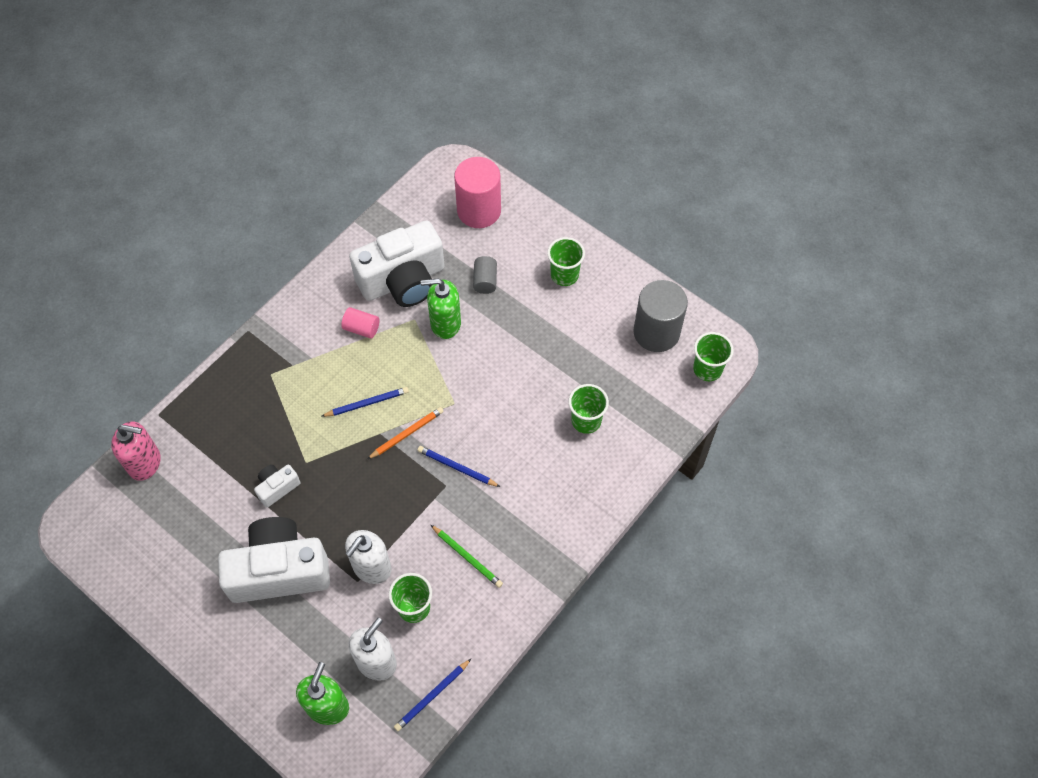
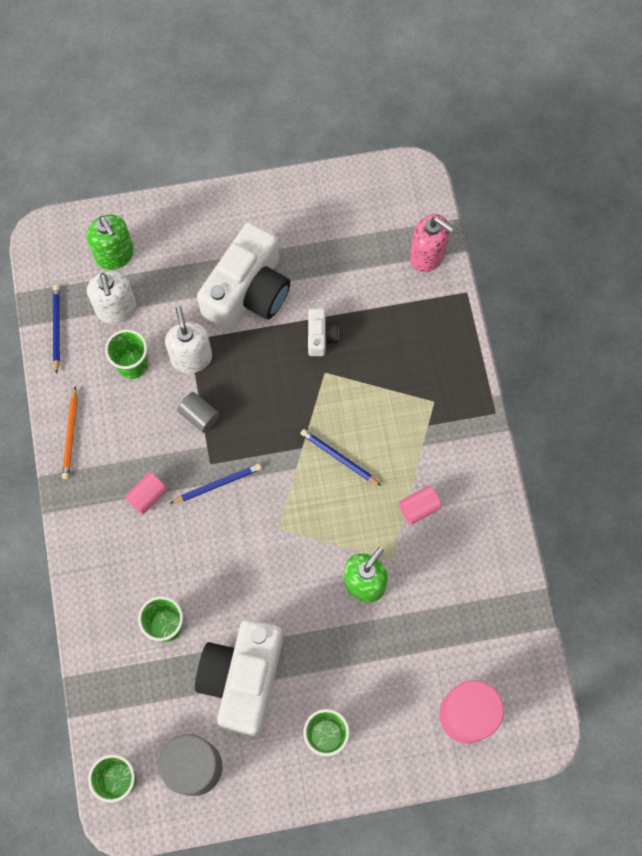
camera: 130 degrees right, 10 degrees up
pink soap dispenser [111,422,160,481] -> pink soap dispenser turned 105 degrees counterclockwise [410,214,454,272]
blue pencil [321,387,409,417] -> blue pencil turned 105 degrees clockwise [300,429,381,486]
white camera [349,220,445,307] -> white camera moved to [195,619,283,737]
orange pencil [367,407,444,459] -> orange pencil moved to [62,386,78,479]
green pencil [431,525,503,588] -> none
grey cylinder [473,256,497,294] -> grey cylinder moved to [177,392,220,433]
none -> pink cylinder [125,472,168,514]

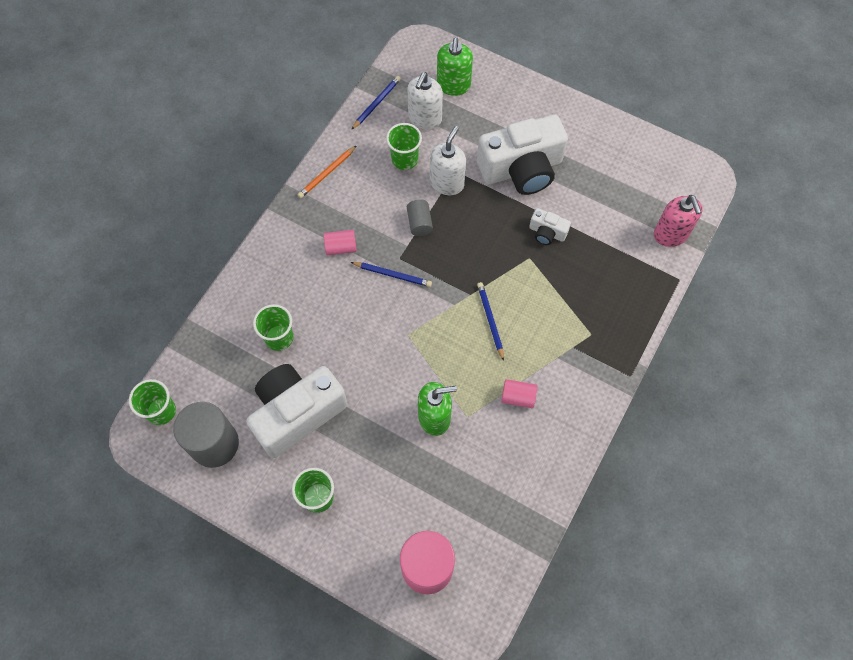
camera: 40 degrees right, 5 degrees down
white camera [308,309,339,356] -> white camera turned 75 degrees clockwise [529,208,571,245]

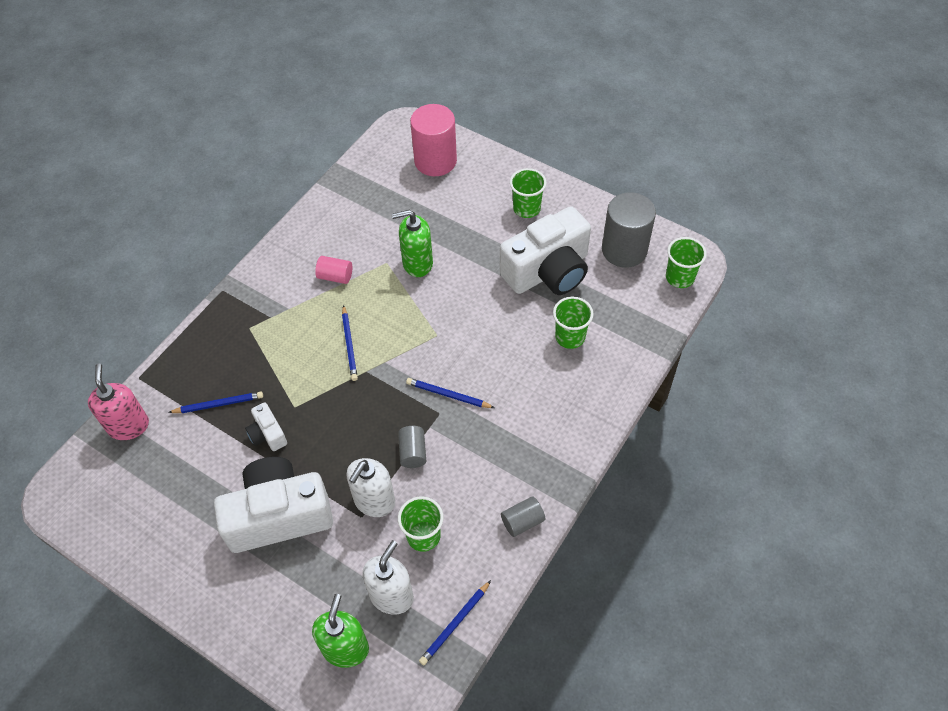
camera: 175 degrees left, 10 degrees down
orange pencil [298,145,357,198] -> grey cylinder [501,496,545,537]
pink cylinder [324,230,357,255] -> none
white camera [529,208,571,245] -> white camera turned 150 degrees counterclockwise [245,402,287,451]
none -> blue pencil [168,392,263,413]

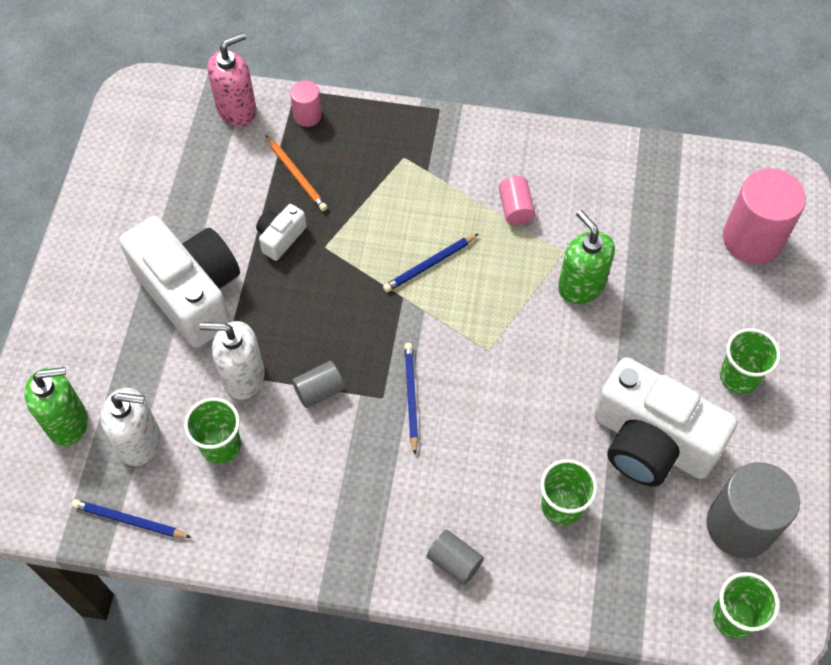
camera: 65 degrees right, 5 degrees up
blue pencil [168,392,263,413] -> orange pencil [265,135,328,211]
grey cylinder [501,496,545,537] -> grey cylinder moved to [427,530,484,585]
none -> pink cylinder [290,81,322,127]

